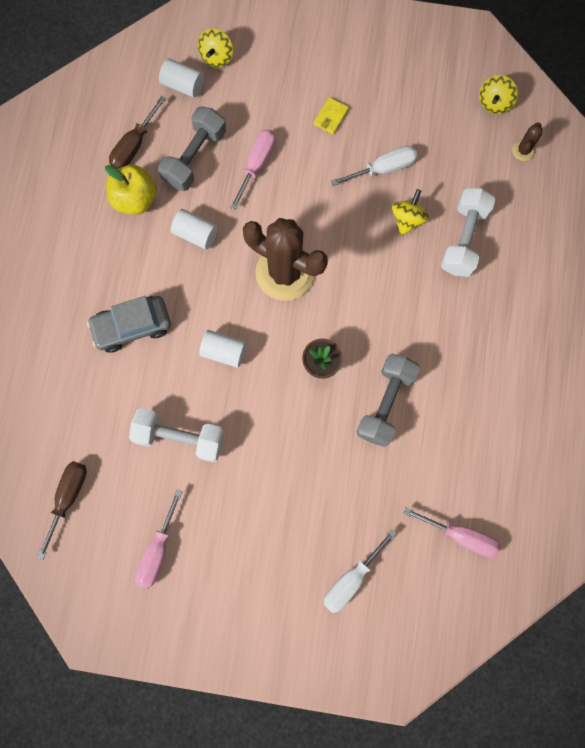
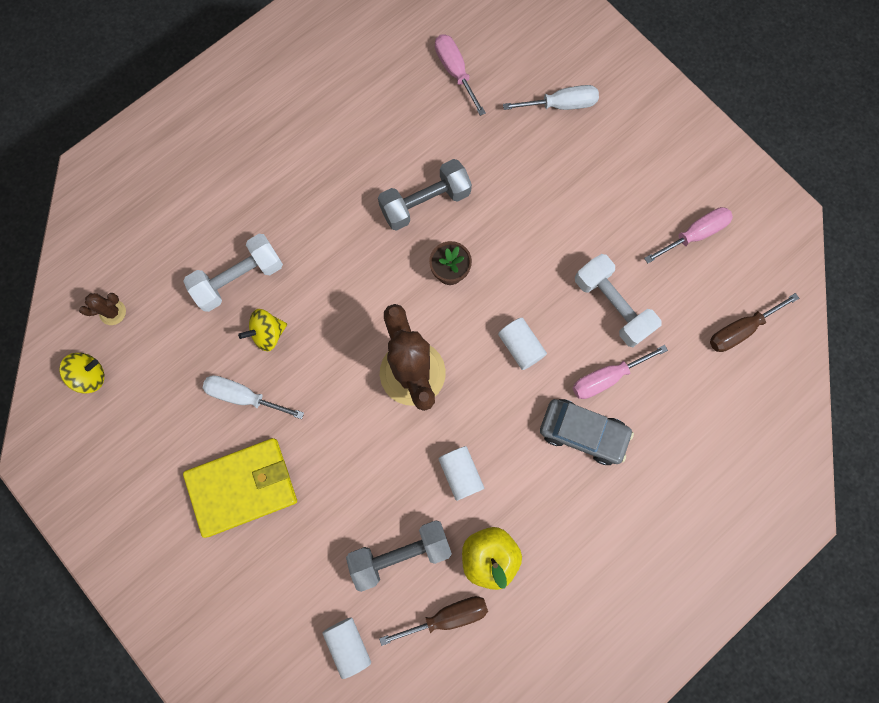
camera: 140 degrees left, 0 degrees up
yellow spinning top [198,29,233,68] -> none
pink screwdriver [230,129,276,210] -> pink screwdriver moved to [573,345,668,399]
yellow wallet [314,97,349,135] -> yellow wallet [183,438,297,538], size x2.45

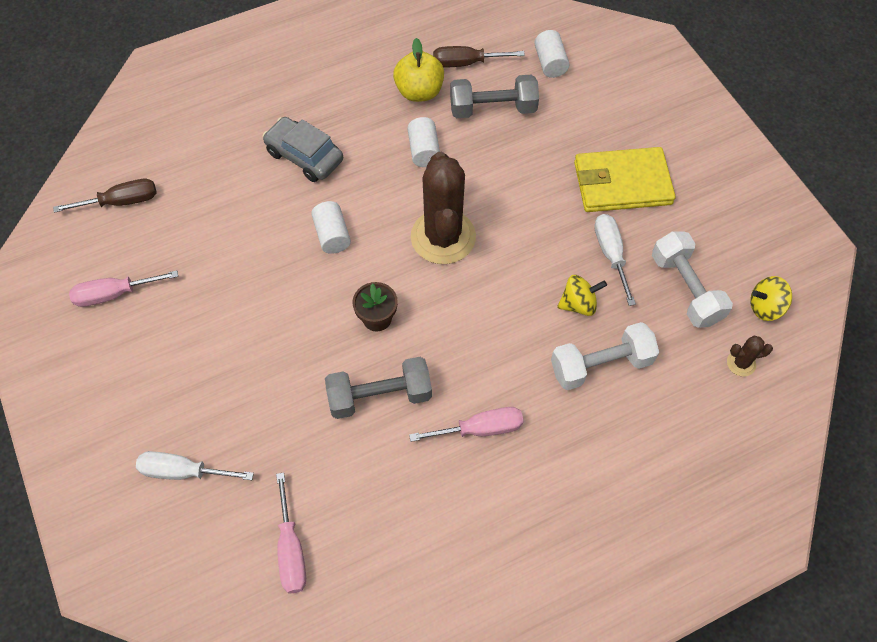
camera: 165 degrees left, 15 degrees down
white screwdriver [203,375,304,419] -> white screwdriver turned 135 degrees counterclockwise [594,214,636,306]
pink screwdriver [573,345,668,399] -> pink screwdriver moved to [409,407,523,442]
white dumbbell [575,254,662,347] -> white dumbbell moved to [652,231,733,328]

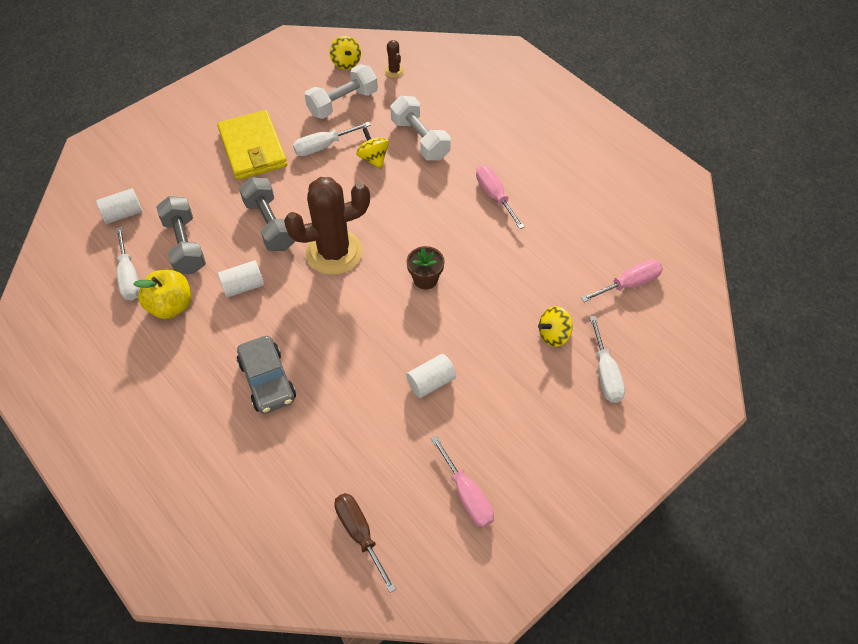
camera: 105 degrees left, 5 degrees down
grey car [262,117,343,182] -> grey car turned 45 degrees counterclockwise [237,336,296,414]
white cylinder [311,201,351,254] -> white cylinder moved to [406,354,456,398]
grey dumbbell [325,357,432,419] -> grey dumbbell moved to [239,177,296,251]
brown screwdriver [433,46,525,67] -> white screwdriver [116,227,140,300]
none -> yellow spinning top [538,306,573,347]

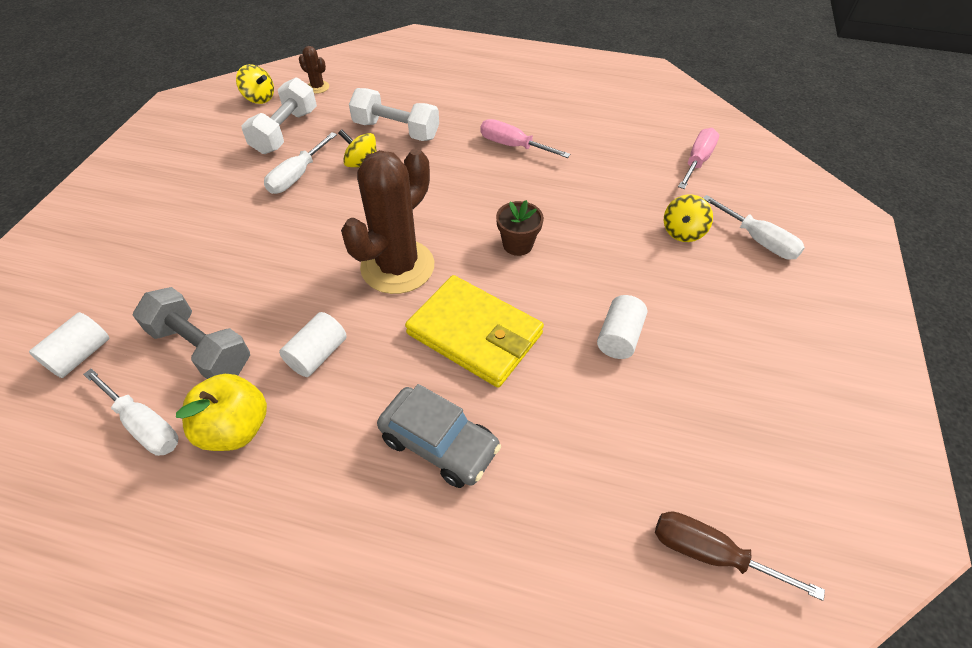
camera: 35 degrees left, 5 degrees down
yellow wallet [217,110,287,180] -> yellow wallet moved to [405,275,544,388]
grey dumbbell [239,177,296,251] -> none
pink screwdriver [431,435,494,528] -> none

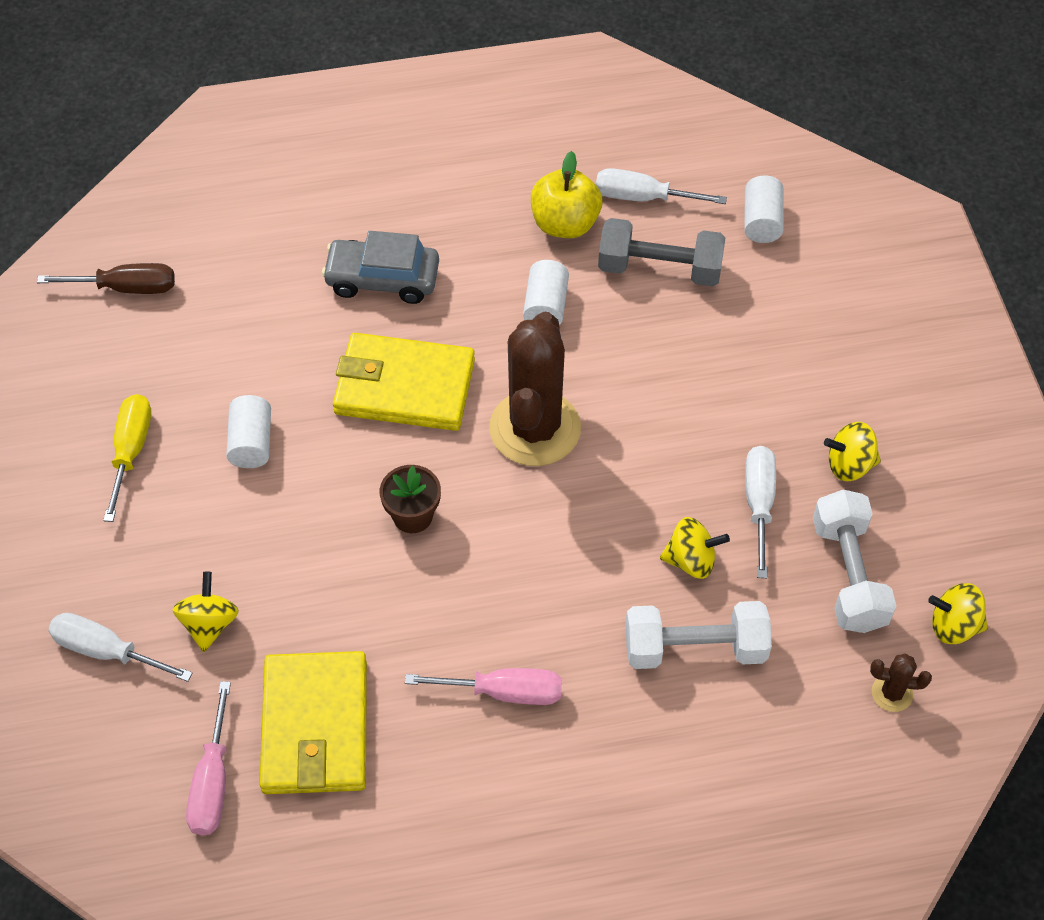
camera: 155 degrees right, 5 degrees up
none -> yellow screwdriver [103,394,151,522]
none -> yellow wallet [259,651,367,794]
none -> yellow spinning top [824,422,881,481]

